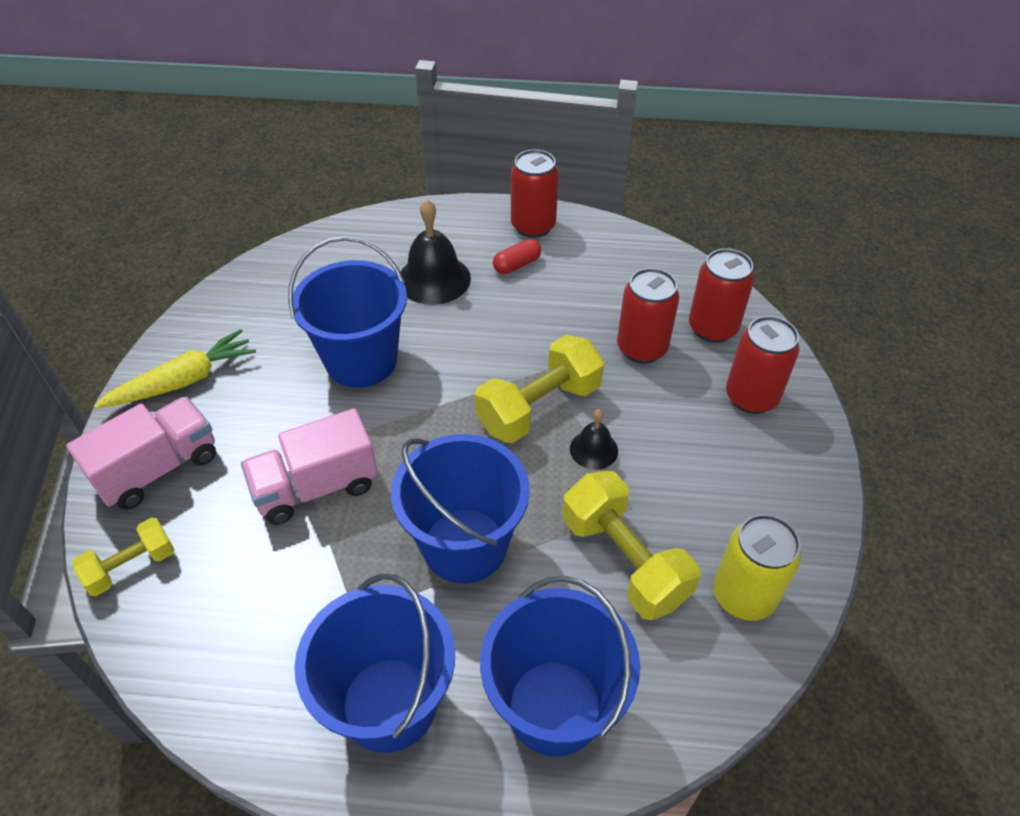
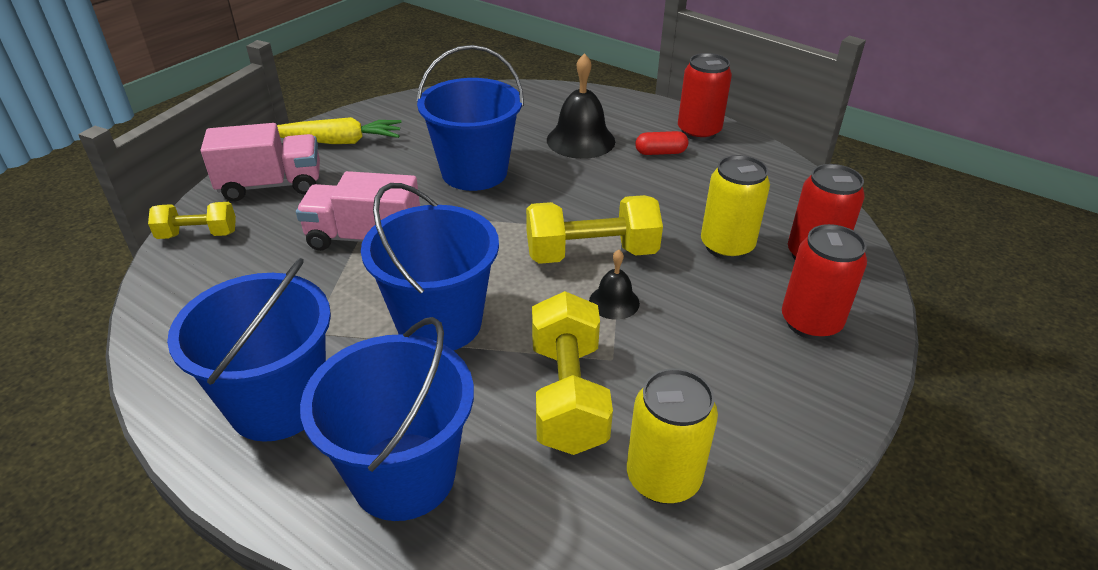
camera: 30 degrees right, 10 degrees down
red can [617,268,679,363] -> yellow can [701,155,770,260]

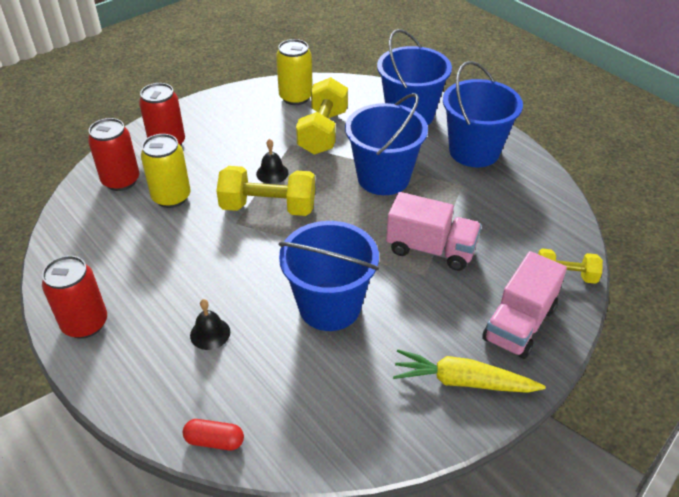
camera: 165 degrees left, 5 degrees up
pink truck [201,123,320,201] -> pink truck turned 60 degrees counterclockwise [482,251,567,359]
black bell [547,53,615,159] -> black bell [190,299,230,350], size x0.56
red capsule [635,131,689,155] -> red capsule moved to [183,419,244,450]

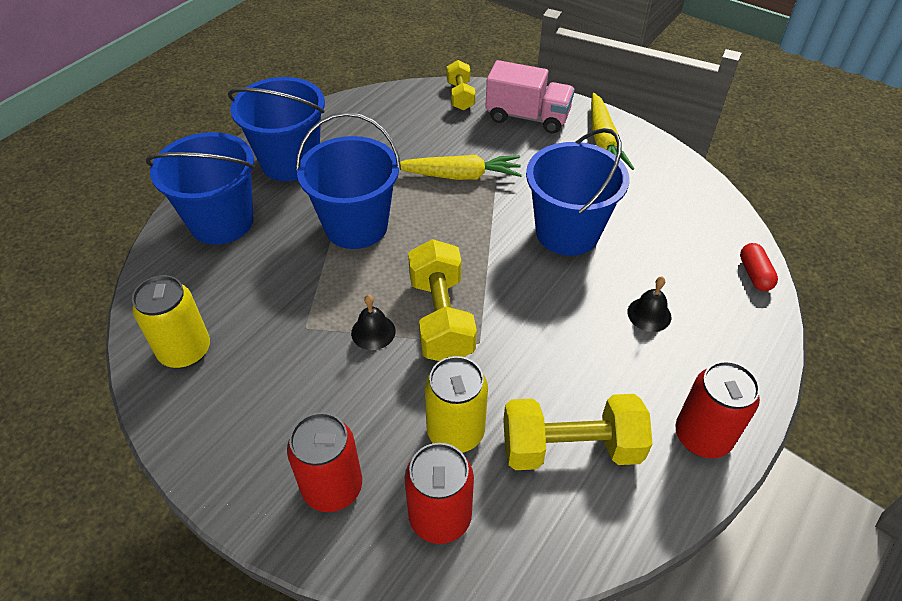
camera: 105 degrees left, 5 degrees up
yellow dumbbell [296,77,348,155] -> yellow dumbbell moved to [503,394,653,470]
pink truck [386,192,482,271] -> yellow carrot [400,155,522,180]

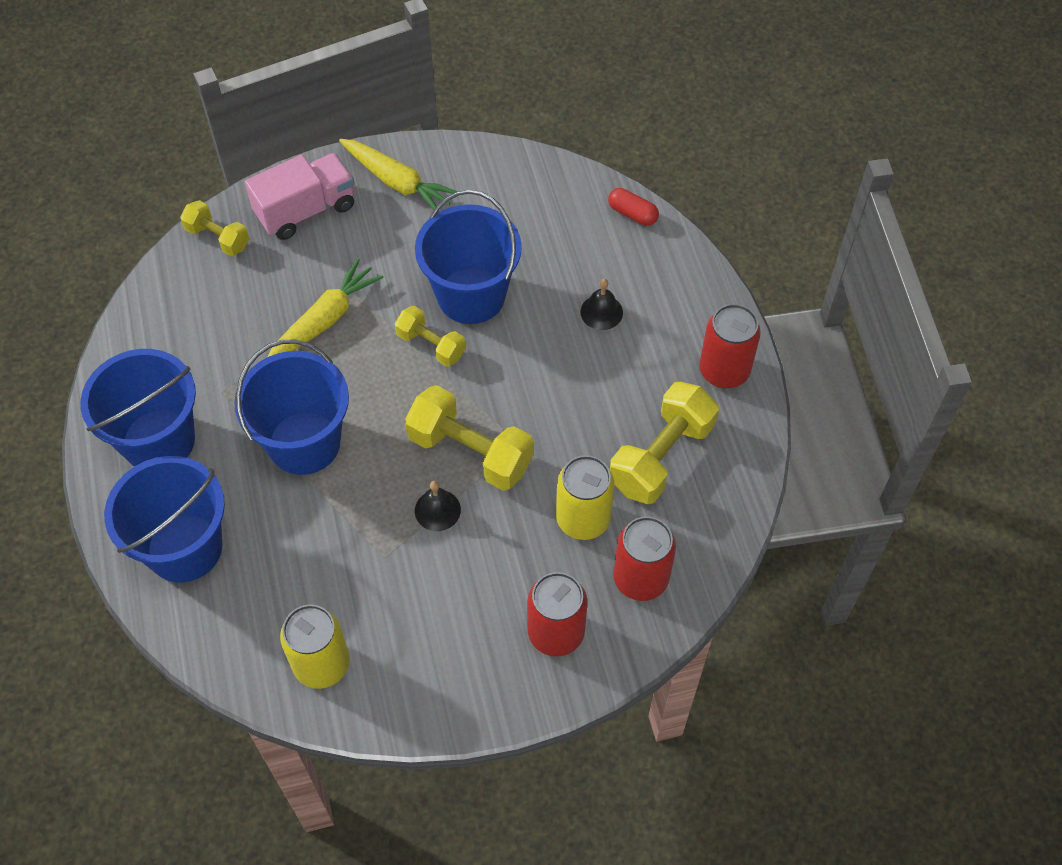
camera: 50 degrees left, 10 degrees up
none -> yellow dumbbell [395,306,466,367]

